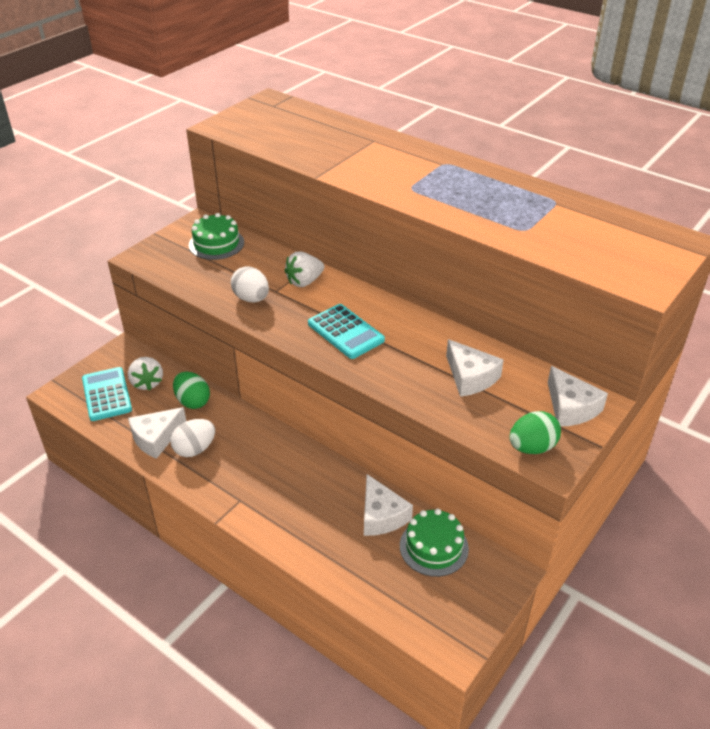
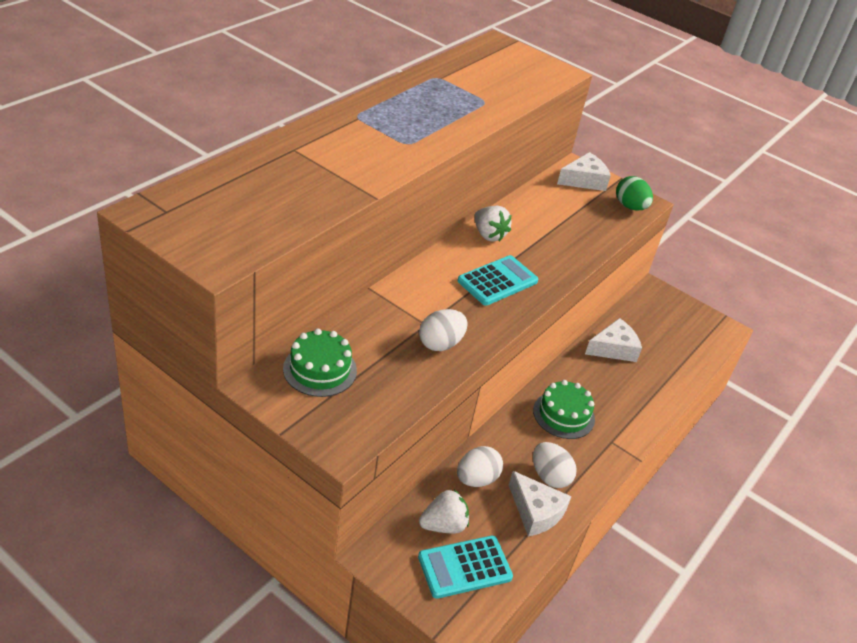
camera: 95 degrees left, 0 degrees up
green egg [173,372,210,409] -> white egg [457,446,503,487]
white strawberry [284,252,324,287] -> white strawberry moved to [474,206,512,242]
green cake [400,508,469,577] -> green cake moved to [533,380,595,439]
white cheese [446,339,504,397] -> none

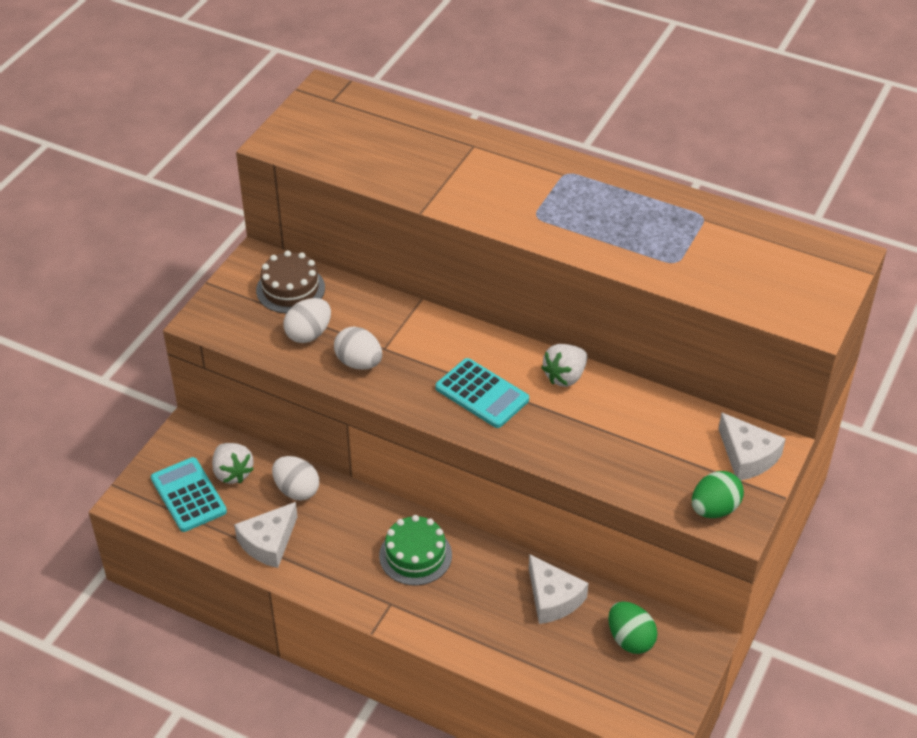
camera: 85 degrees right, 5 degrees up
green cake [283,328,357,397] -> brown cake [256,250,325,313]
white egg [533,442,577,488] -> white egg moved to [283,298,331,343]
none -> green egg [608,601,658,654]

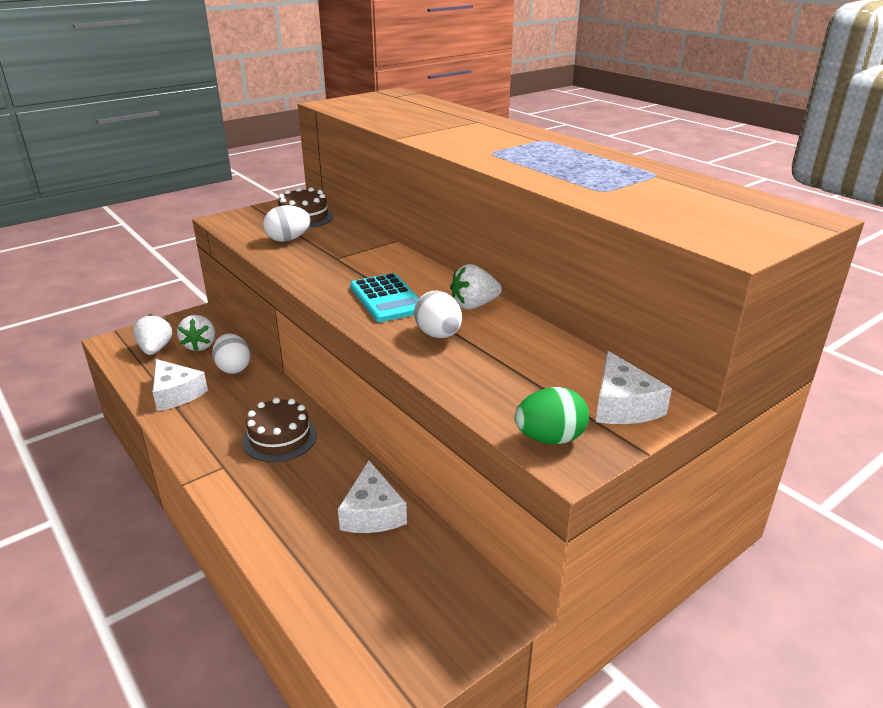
camera: 25 degrees right, 15 degrees down
turquoise calculator [151,457,227,532] -> white strawberry [133,314,172,355]
white cheese [234,502,298,568] -> white cheese turned 105 degrees counterclockwise [152,359,208,411]
white egg [334,327,382,370] -> white egg moved to [414,291,462,338]
green cake [379,515,452,586] -> brown cake [242,397,317,462]
green egg [608,601,658,654] -> none

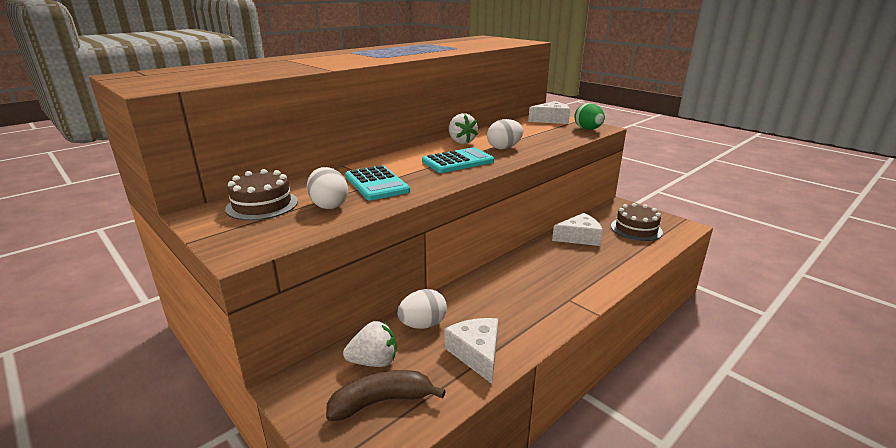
camera: 95 degrees left, 5 degrees down
white strawberry [133,314,172,355] -> brown banana [326,370,446,421]
white cheese [152,359,208,411] -> white cheese turned 60 degrees counterclockwise [444,318,498,384]
brown cake [242,397,317,462] -> brown cake moved to [611,203,663,241]
none -> turquoise calculator [345,165,410,201]

